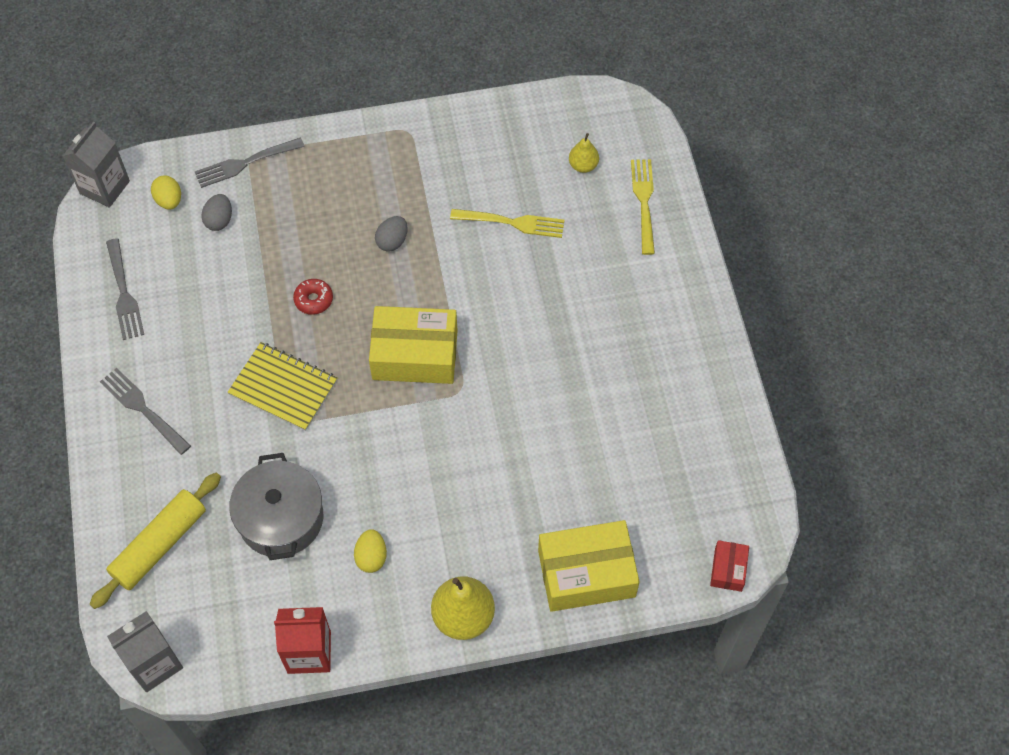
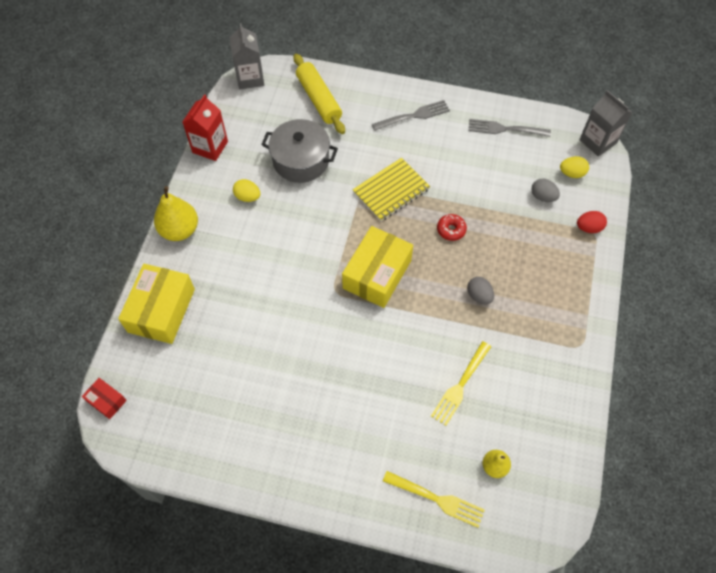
camera: 115 degrees right, 0 degrees up
grey fork [195,138,305,188] -> red egg [577,211,607,233]

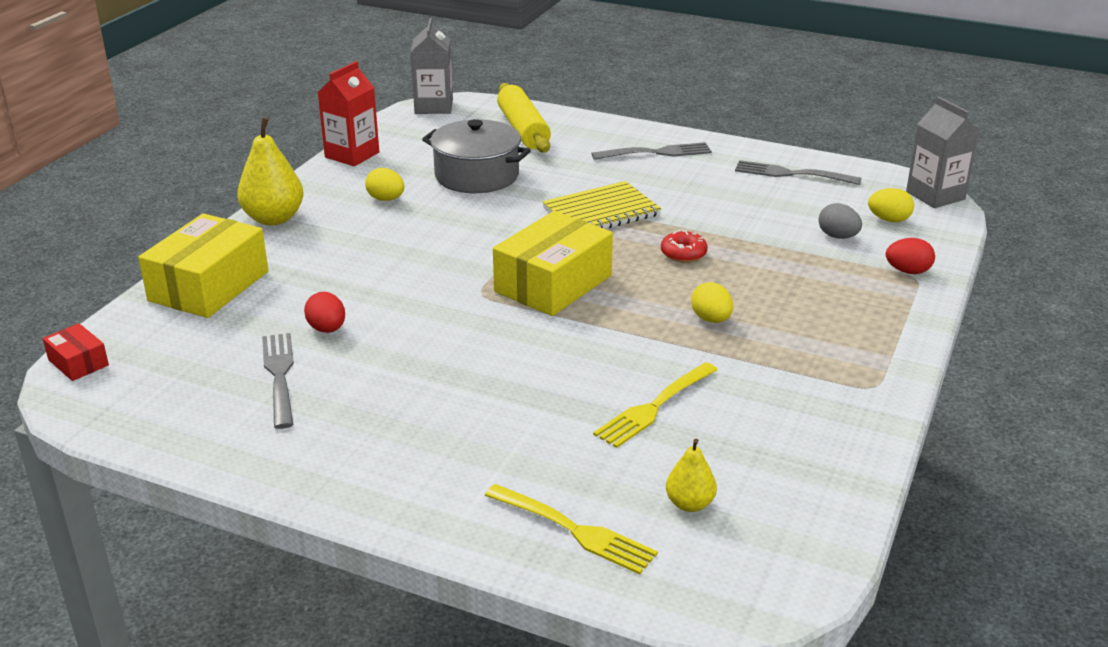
camera: 10 degrees right, 30 degrees down
grey egg [467,277,494,304] -> yellow egg [691,282,733,323]
none -> grey fork [262,333,294,429]
none -> red egg [304,292,345,333]

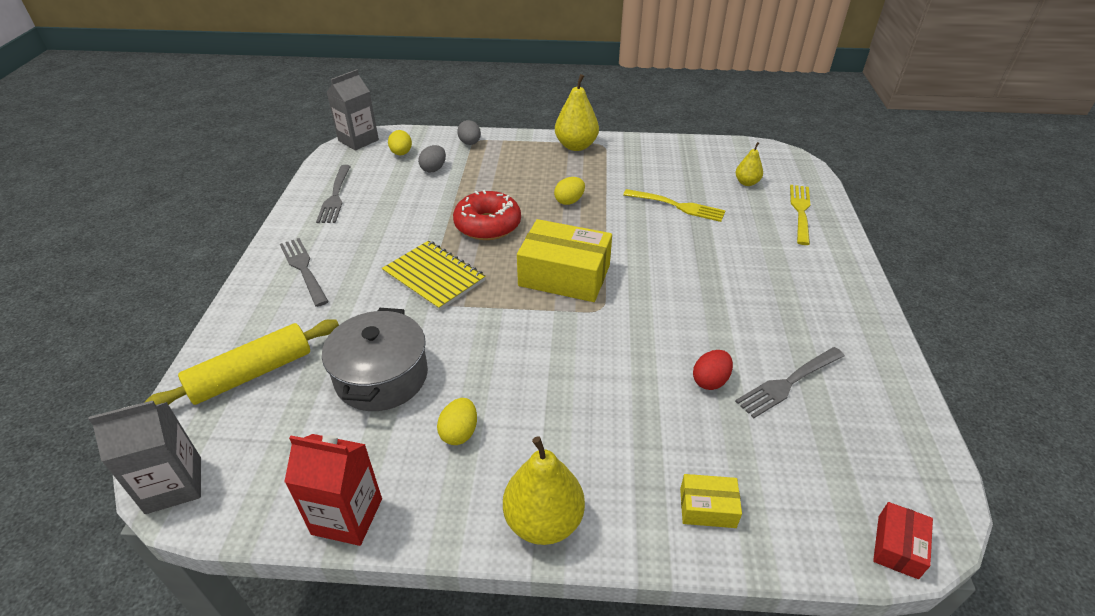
camera: 110 degrees left, 10 degrees up
yellow box [138,213,268,318] -> yellow box [680,474,742,528], size x0.48
red donut [661,230,708,263] -> red donut [453,190,521,240], size x1.89
red egg [886,238,935,274] -> grey egg [457,120,481,145]
none -> yellow pear [555,74,599,151]

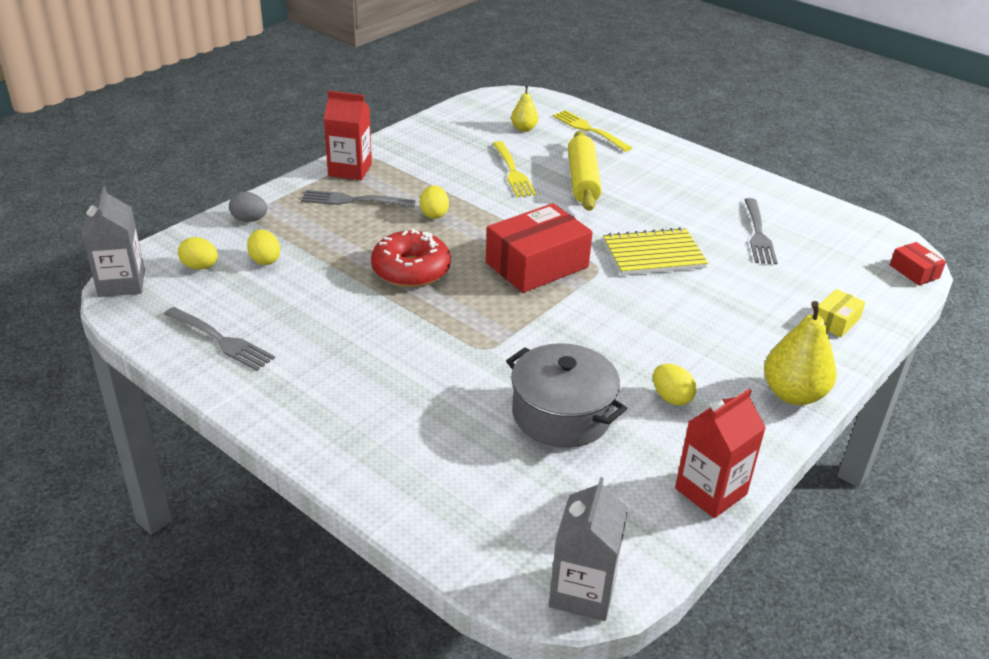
camera: 55 degrees left, 5 degrees down
yellow rolling pin [144,319,339,405] -> yellow rolling pin moved to [568,131,602,211]
grey fork [280,238,329,307] -> grey fork moved to [301,190,416,208]
yellow notebook [382,241,486,311] -> yellow notebook moved to [603,227,708,275]
grey egg [418,145,446,173] -> yellow egg [247,229,280,265]
yellow box [517,219,612,302] -> red box [486,203,593,293]
yellow pear [555,74,599,151] -> red carton [324,91,372,180]
yellow fork [623,189,726,222] -> yellow fork turned 105 degrees clockwise [493,141,536,197]
red egg [693,350,733,390] -> none

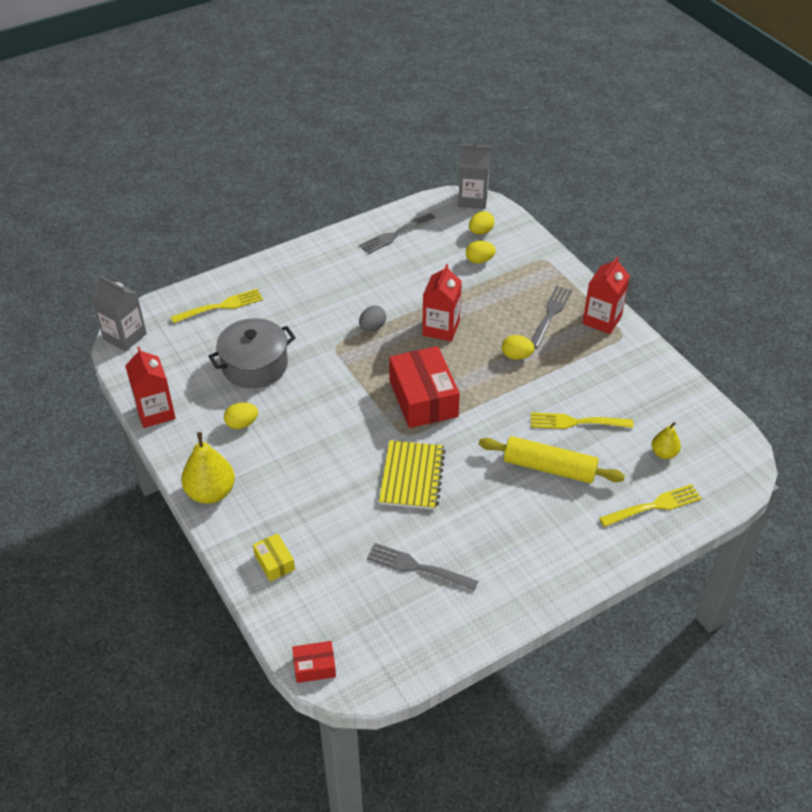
camera: 110 degrees right, 10 degrees up
grey egg [229,192,267,222] -> grey egg moved to [359,306,386,331]
red donut [371,229,451,288] -> red carton [422,264,462,342]
none -> yellow fork [171,289,263,323]

